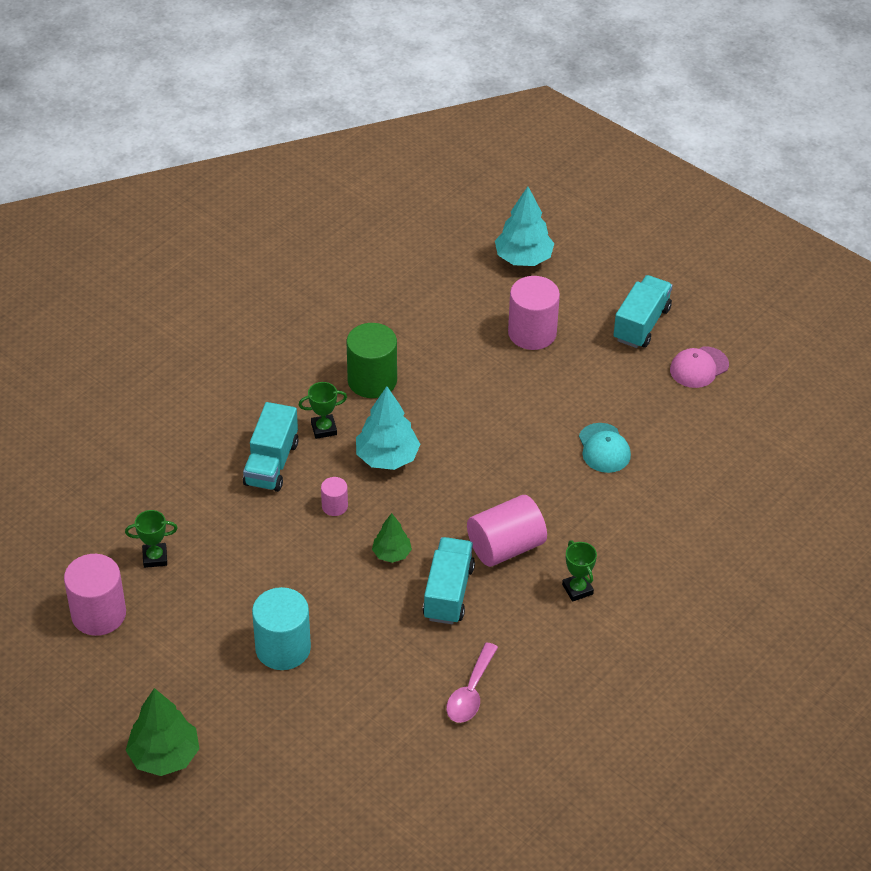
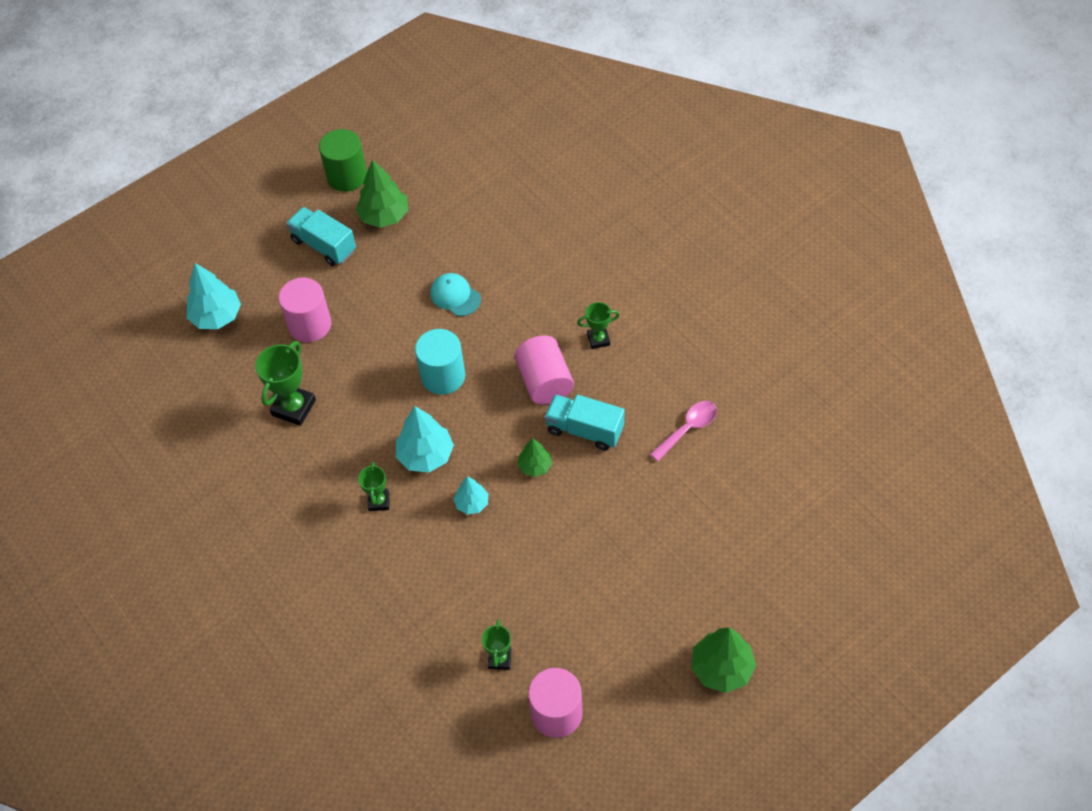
camera: 75 degrees left, 10 degrees up
turquoise truck [243,402,299,492] -> none
turquoise cylinder [252,587,311,670] -> turquoise cylinder moved to [415,329,465,395]
pink cylinder [321,477,348,516] -> turquoise tree [454,476,488,515]
green cylinder [346,323,397,398] -> green cylinder moved to [319,129,367,192]
pink spoon [446,642,498,723] -> pink spoon turned 75 degrees counterclockwise [650,401,717,461]
turquoise cap [579,423,631,473] -> turquoise cap turned 135 degrees counterclockwise [430,273,481,316]
pink cap [670,346,729,388] -> green tree [356,159,408,228]
none -> green trophy [255,341,316,426]

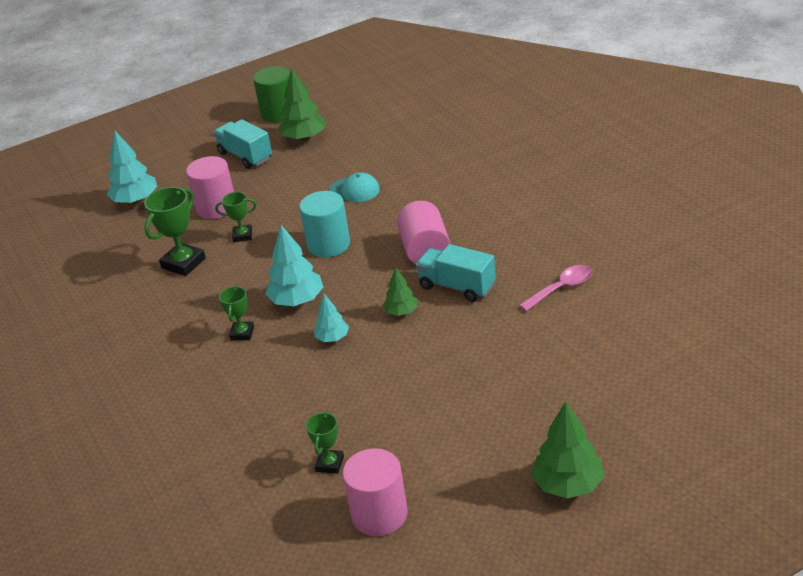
camera: 10 degrees right, 20 degrees down
turquoise cap [430,273,481,316] -> turquoise cap turned 150 degrees clockwise [329,172,380,202]
green trophy [577,302,619,349] -> green trophy moved to [215,192,257,242]

